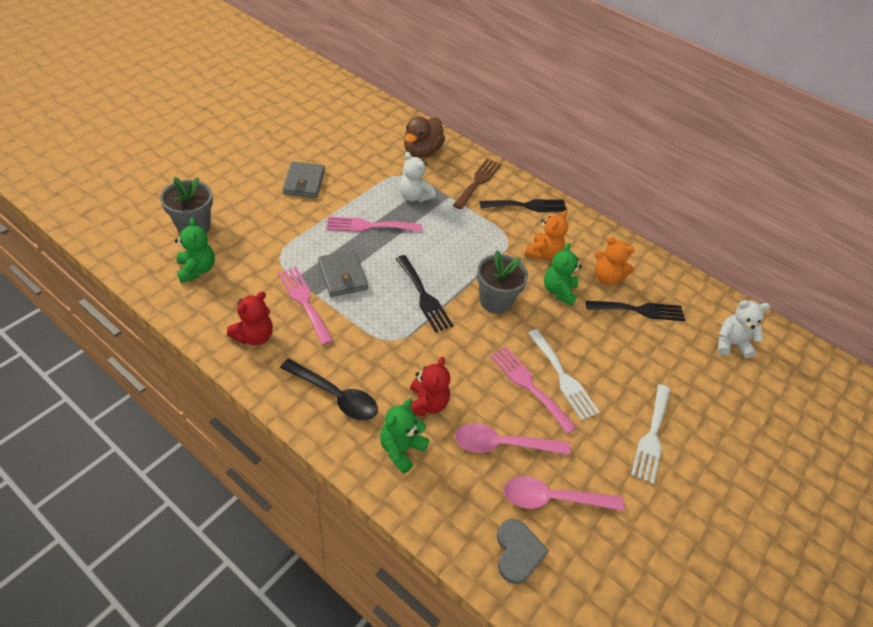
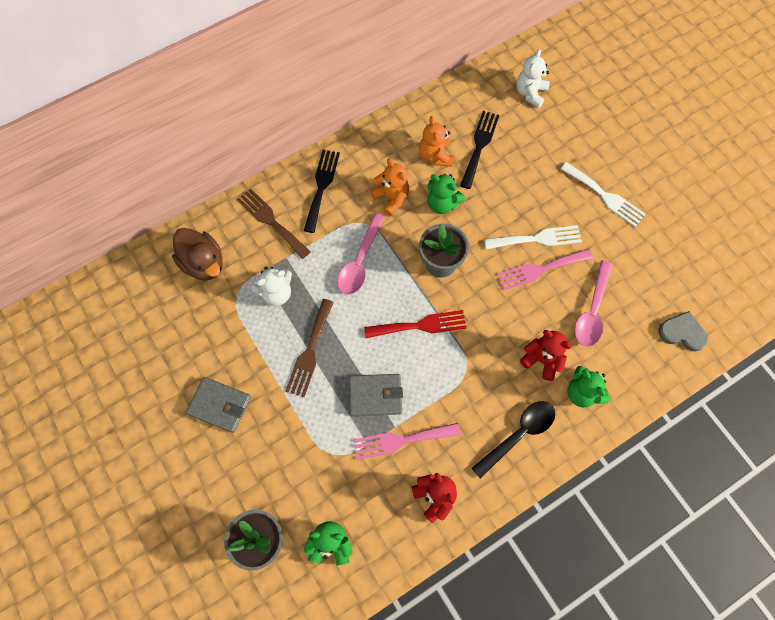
camera: 65 degrees left, 20 degrees up
pink fork [327,216,422,232] -> brown fork [286,299,334,397]
black fork [396,255,454,332] -> red fork [364,310,466,338]
pink spoon [503,476,624,511] -> pink spoon moved to [337,213,385,295]
orange teddy bear [595,237,635,285] -> orange teddy bear turned 120 degrees clockwise [419,116,454,167]

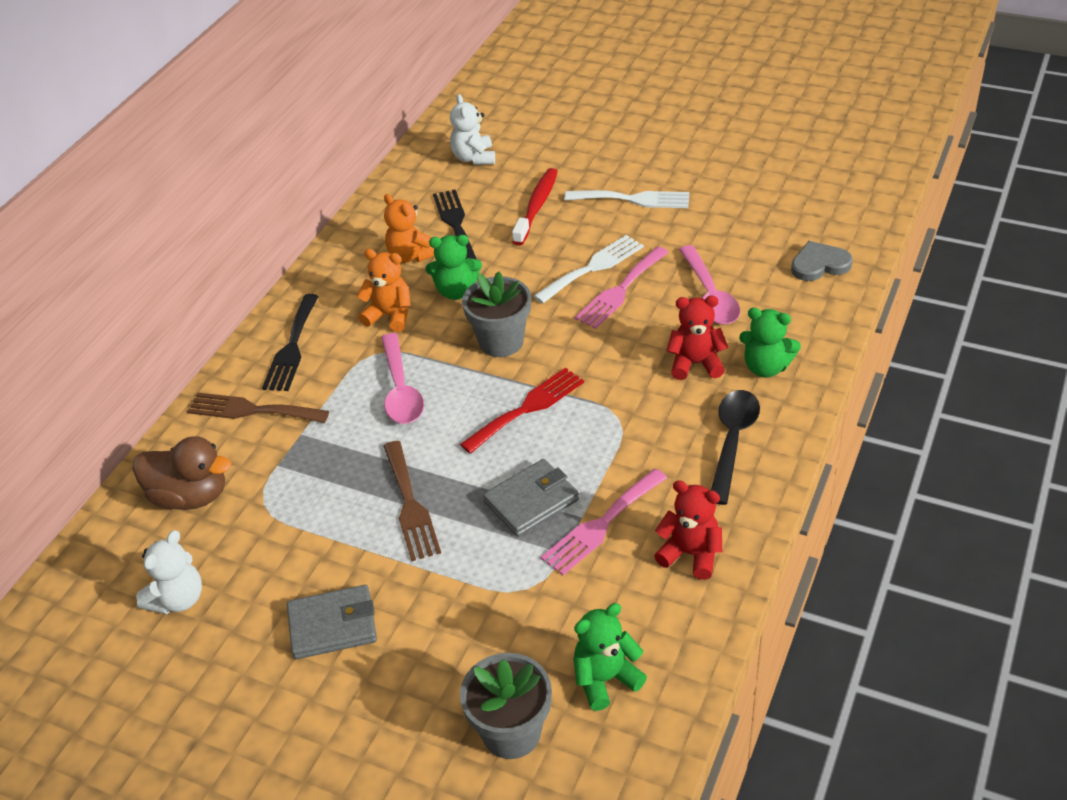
camera: 30 degrees left, 25 degrees down
white teddy bear [251,267,292,306] -> white teddy bear moved to [136,530,202,614]
black fork [304,150,340,233] -> black fork turned 150 degrees counterclockwise [262,294,319,391]
none -> red toothbrush [512,168,558,245]

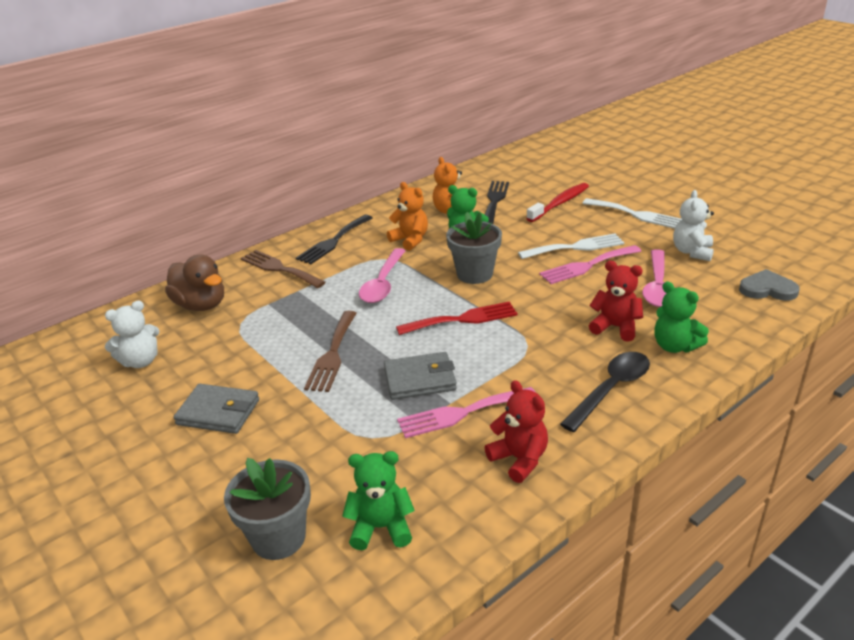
camera: 25 degrees right, 10 degrees down
white teddy bear [450,94,495,165] -> white teddy bear moved to [673,190,714,261]

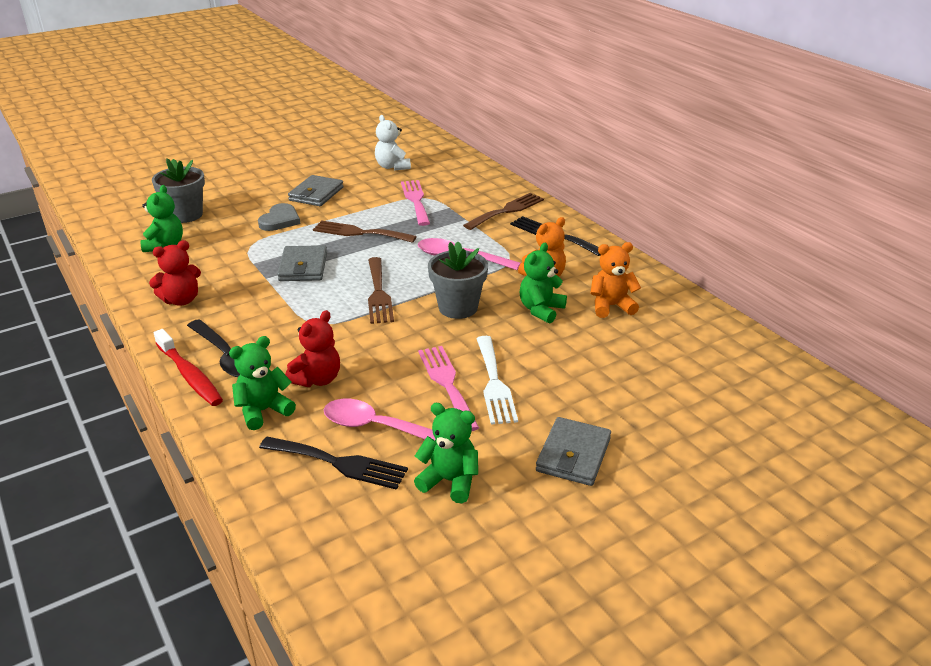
camera: 95 degrees right, 0 degrees up
brown duck [165,254,224,311] -> none
red fork [396,301,518,335] -> brown fork [368,257,394,324]
pink fork [397,387,536,438] -> pink fork moved to [401,180,430,226]
black fork [485,181,509,224] -> black fork moved to [259,437,408,490]
red toothbrush [526,183,589,222] -> red toothbrush moved to [154,329,223,406]
white fork [582,198,682,229] -> grey wallet [536,417,611,486]
white teddy bear [673,190,714,261] -> green teddy bear [414,403,478,503]
grey heart [739,269,800,301] -> grey heart moved to [258,203,300,231]

